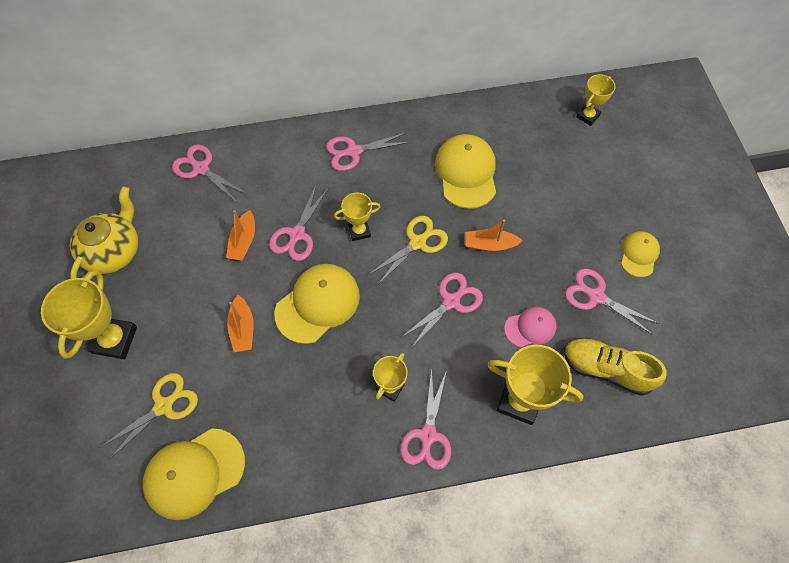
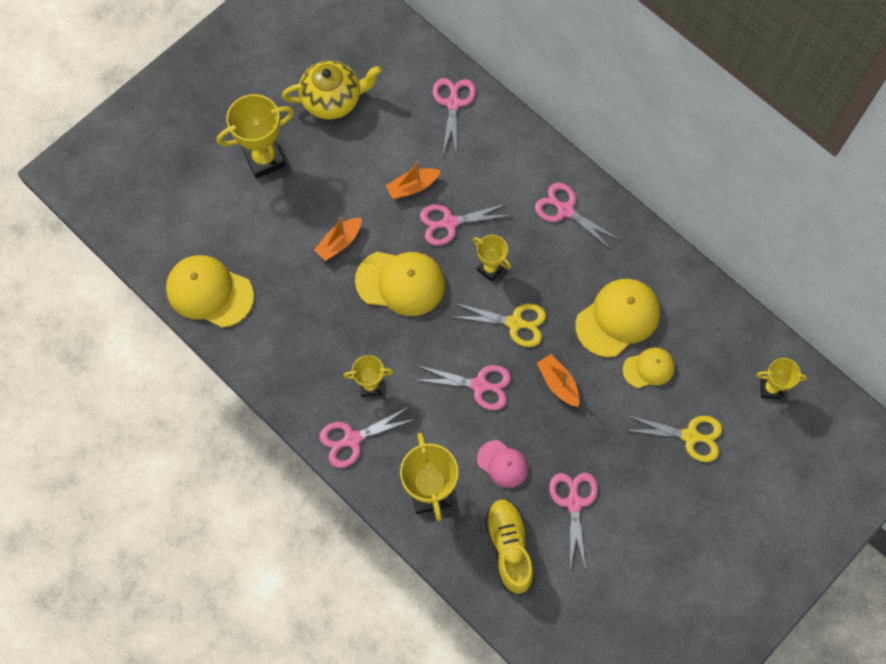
camera: 55 degrees right, 5 degrees up
yellow scissors [99,373,198,460] -> yellow scissors moved to [626,415,722,462]
yellow cap [621,231,660,277] -> yellow cap moved to [623,347,675,388]

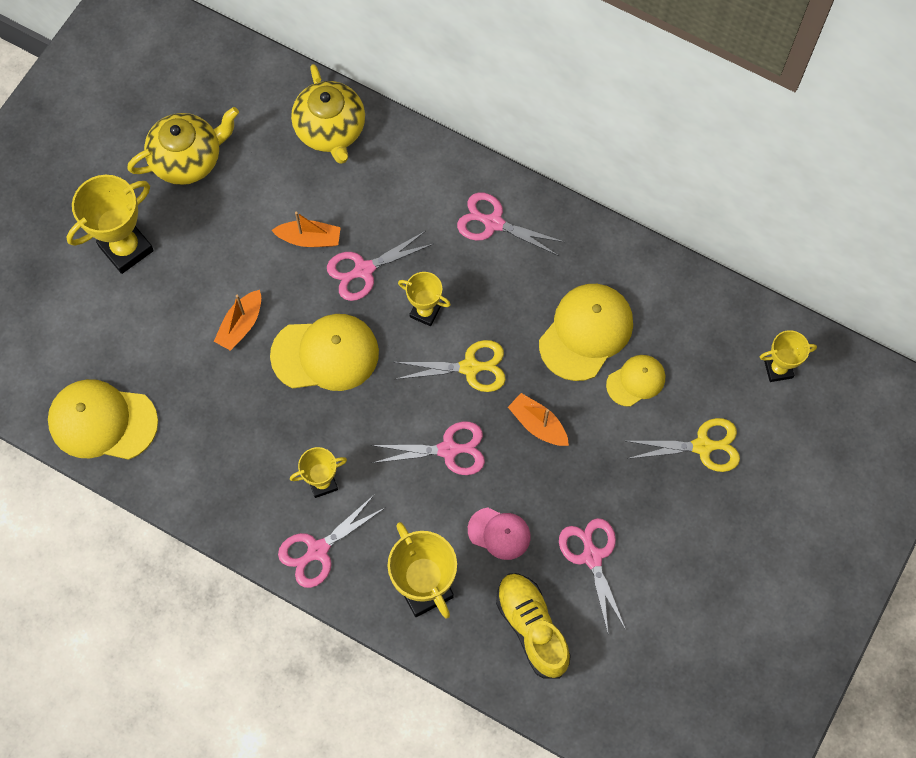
camera: 15 degrees left, 0 degrees up
orange boat [386,161,441,199] -> orange boat turned 135 degrees counterclockwise [271,212,341,247]
pink scissors [433,78,476,156] -> yellow teapot [291,64,365,164]

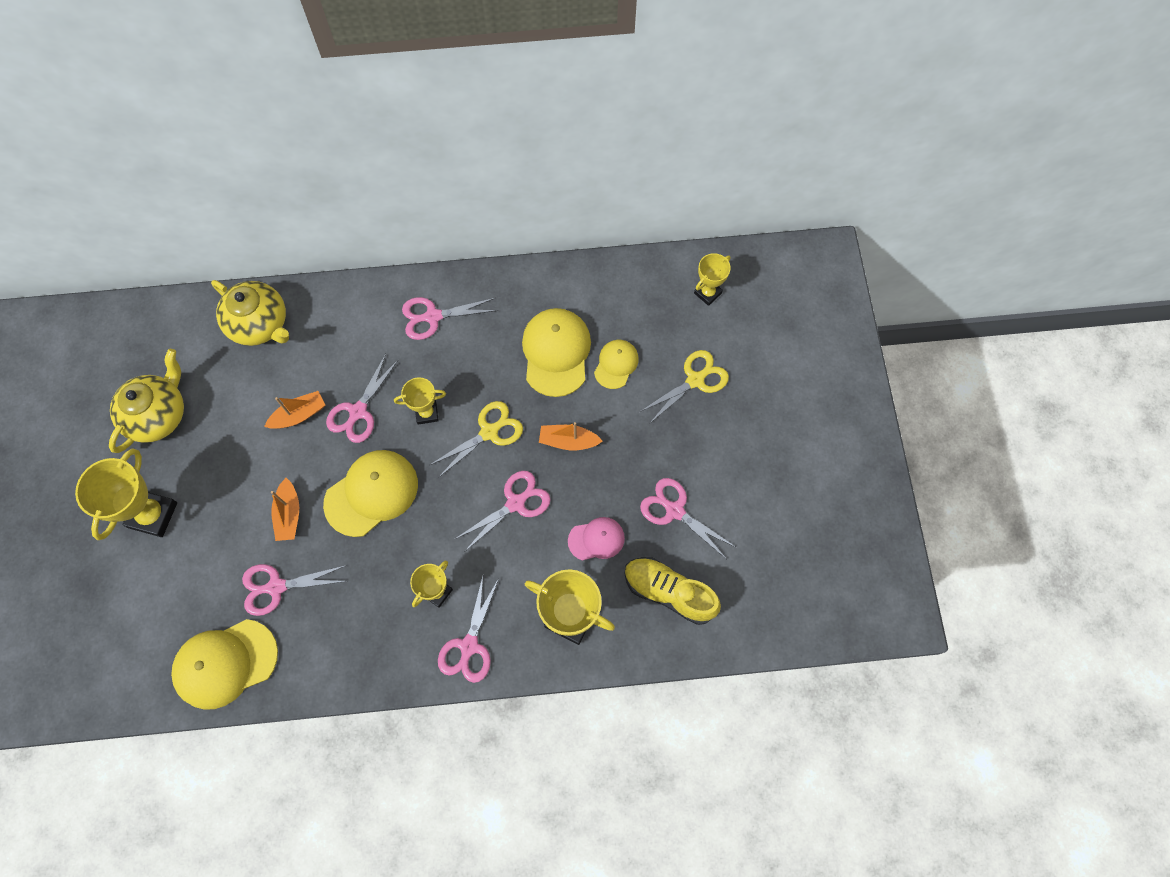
camera: 35 degrees left, 0 degrees up
none -> pink scissors [242,564,347,616]

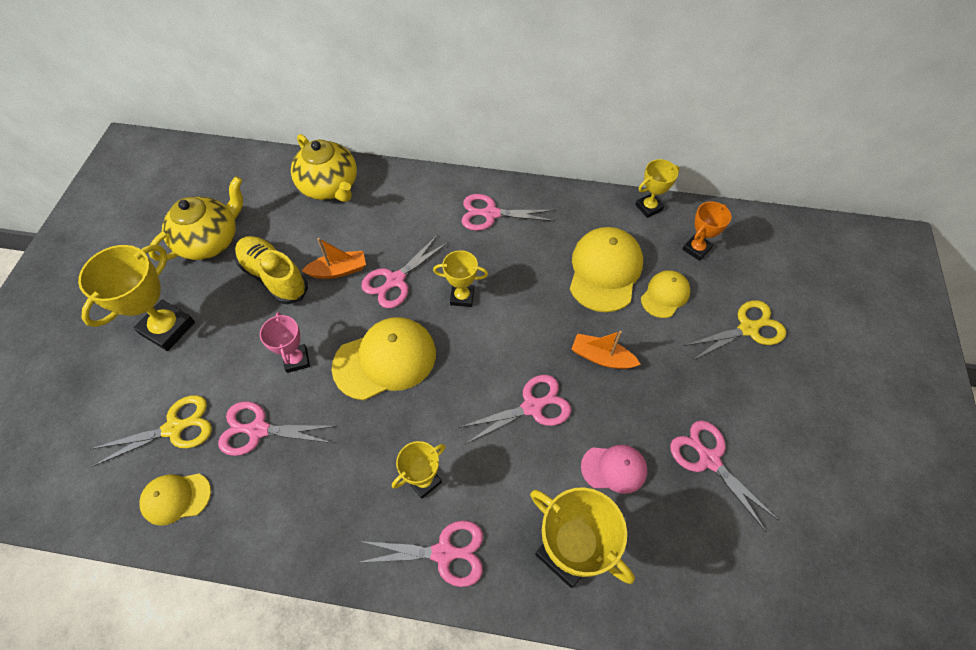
camera: 15 degrees right, 10 degrees down
yellow cap [171,619,278,710] -> yellow cap [139,474,211,526], size x0.57
orange boat [271,478,299,541] -> pink trophy [260,312,310,373]
yellow scissors [430,401,523,478] -> yellow scissors moved to [91,395,212,466]
pink scissors [438,576,499,683] -> pink scissors turned 120 degrees counterclockwise [356,520,483,587]
yellow shoe [624,557,721,625] -> yellow shoe moved to [235,236,308,304]
yellow trophy [694,253,731,306] -> yellow trophy moved to [635,159,680,218]
none -> orange trophy [683,201,731,261]

